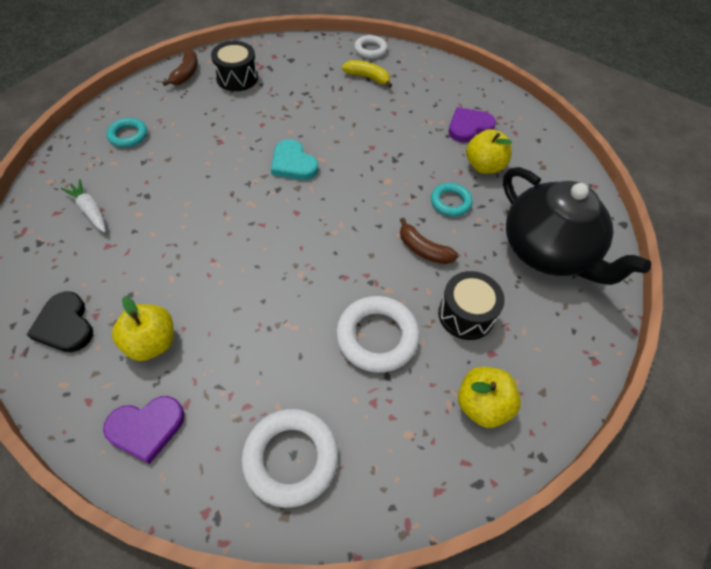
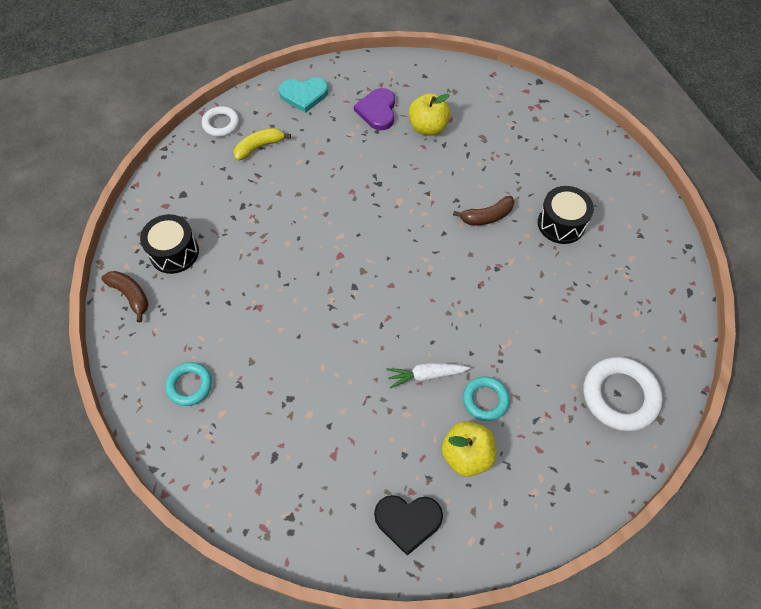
camera: 55 degrees left, 5 degrees up
white carrot [61,179,106,232] -> white carrot moved to [387,363,470,389]
purple heart [103,396,185,464] -> none
turquoise heart [271,139,318,180] -> turquoise heart moved to [279,77,328,113]
white ring [336,296,420,373] -> none
turquoise ring [431,183,473,216] -> turquoise ring moved to [463,377,509,421]
yellow apple [458,367,521,428] -> none
black teapot [503,167,651,285] -> none

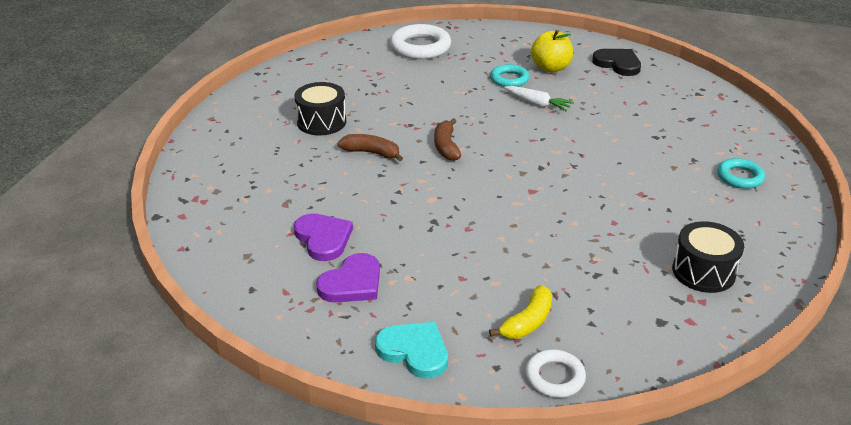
camera: 140 degrees left, 25 degrees down
brown banana [101,271,149,322] -> brown banana moved to [434,118,461,161]
yellow banana [234,128,291,161] -> yellow banana turned 60 degrees counterclockwise [489,285,552,339]
yellow apple [409,93,451,136] -> purple heart [294,214,353,261]

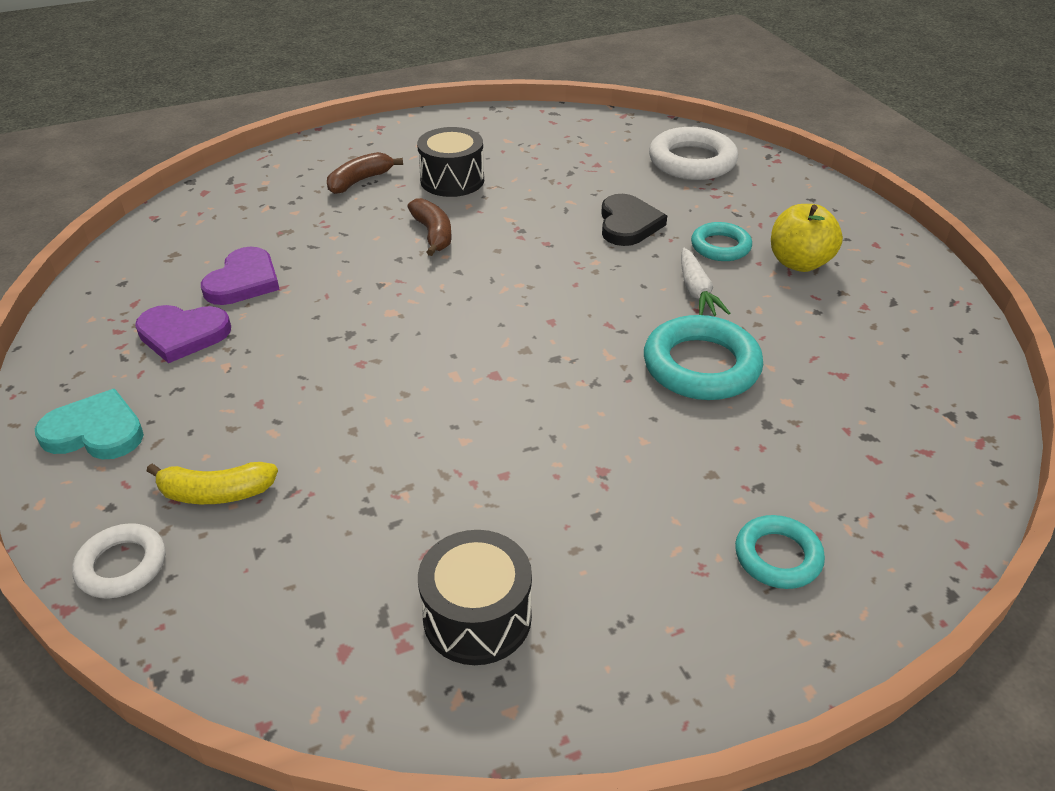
camera: 50 degrees right, 5 degrees up
turquoise heart [375,322,448,379] -> turquoise heart turned 75 degrees counterclockwise [35,389,144,459]
brown banana [434,118,461,161] -> brown banana moved to [327,152,403,194]
black heart [592,49,641,76] -> black heart moved to [601,194,667,246]
none -> turquoise ring [644,315,763,400]

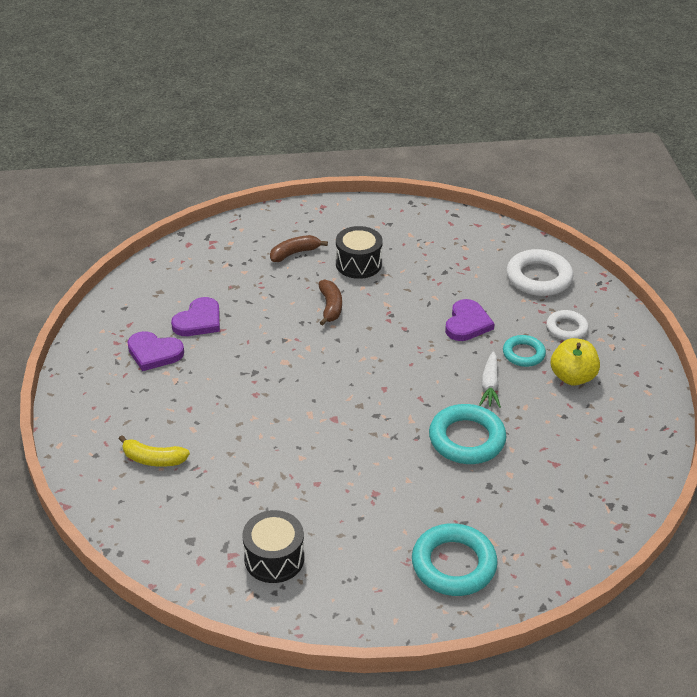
camera: 15 degrees right, 0 degrees up
turquoise heart [35,389,144,459] -> none
white ring [72,523,165,599] -> white ring moved to [546,310,589,340]
black heart [601,194,667,246] -> purple heart [445,299,495,341]
turquoise ring [735,515,825,589] -> turquoise ring [412,523,498,596], size x1.67

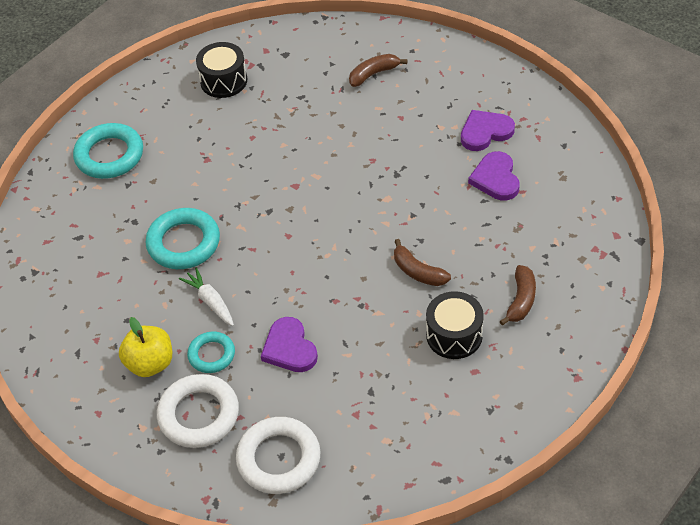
camera: 140 degrees right, 10 degrees up
yellow banana [119,435,190,467] -> brown banana [349,54,407,87]
white ring [546,310,589,340] -> white ring [157,374,239,448], size x1.67

